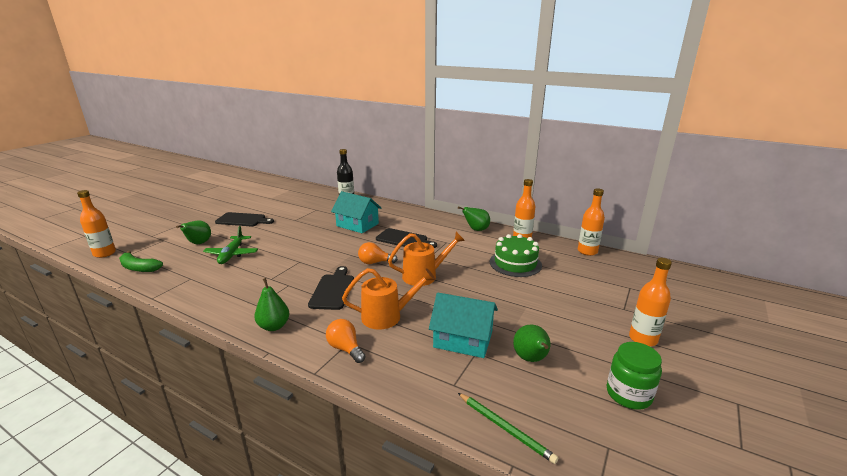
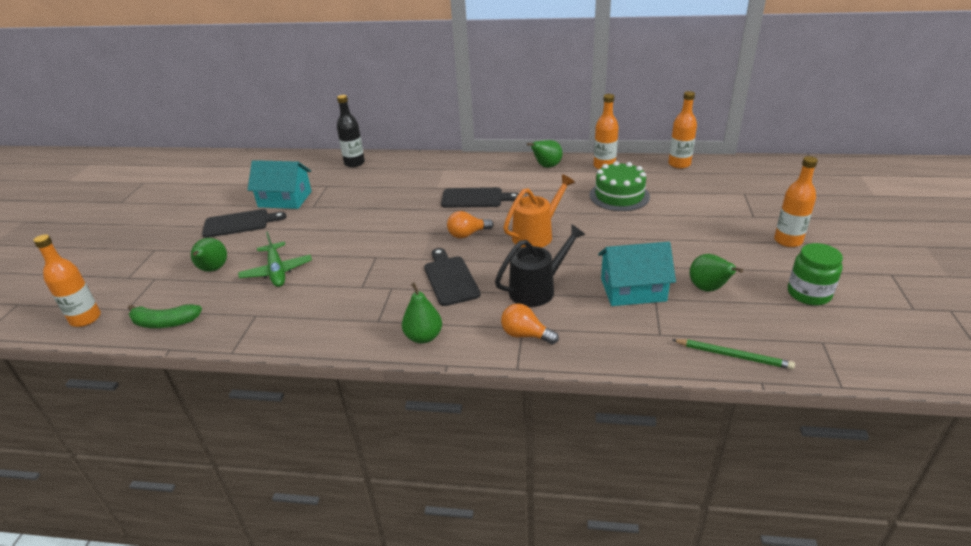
camera: 20 degrees left, 10 degrees up
turquoise house [331,191,381,233] -> turquoise house moved to [248,160,312,209]
orange watering can [342,268,436,330] -> black watering can [495,224,585,307]

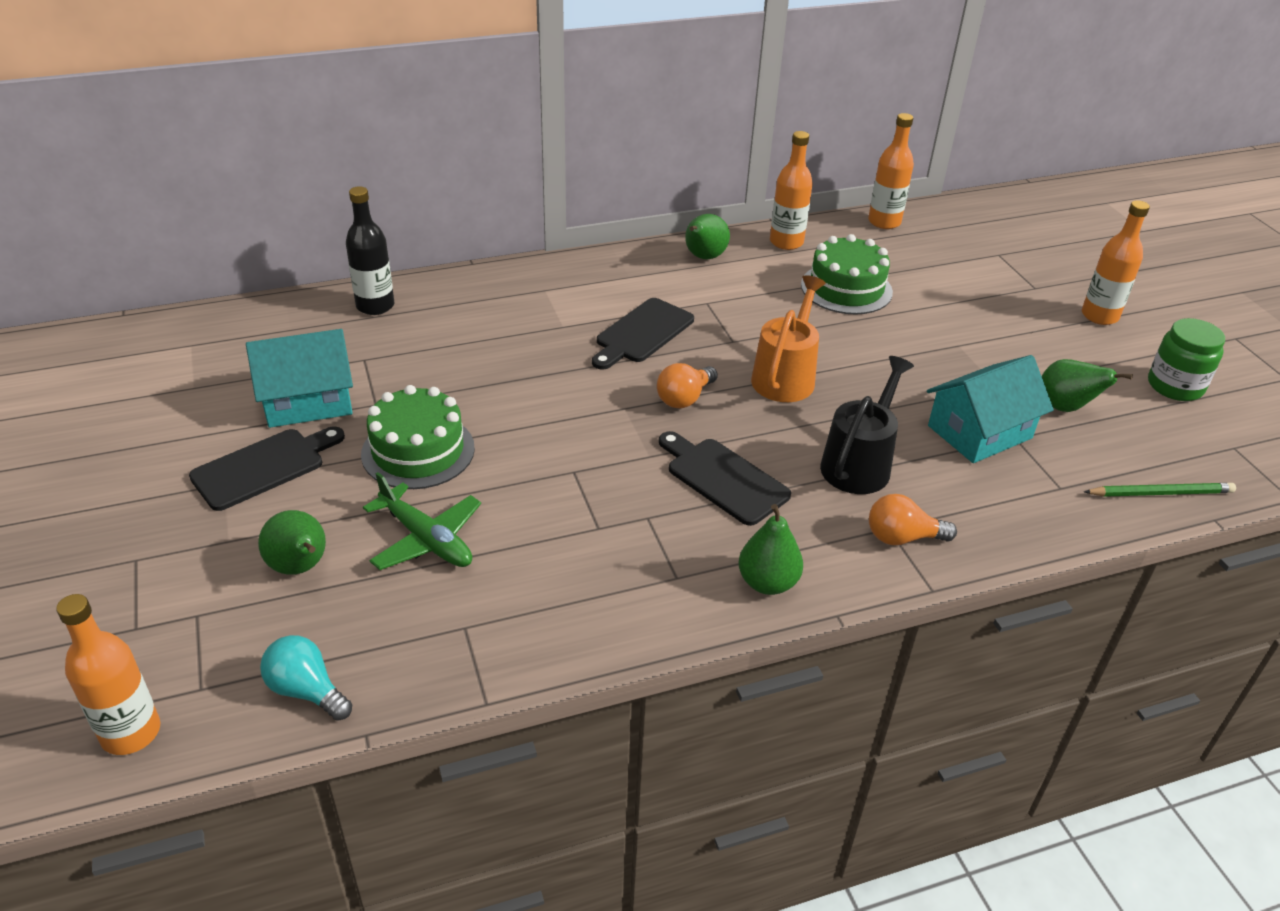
camera: 30 degrees left, 5 degrees up
green banana [128,304,202,328] -> turquoise light bulb [260,635,352,721]
black cutting board [441,187,519,208] -> black cutting board turned 150 degrees clockwise [592,298,694,370]
none -> green cake [361,385,475,489]

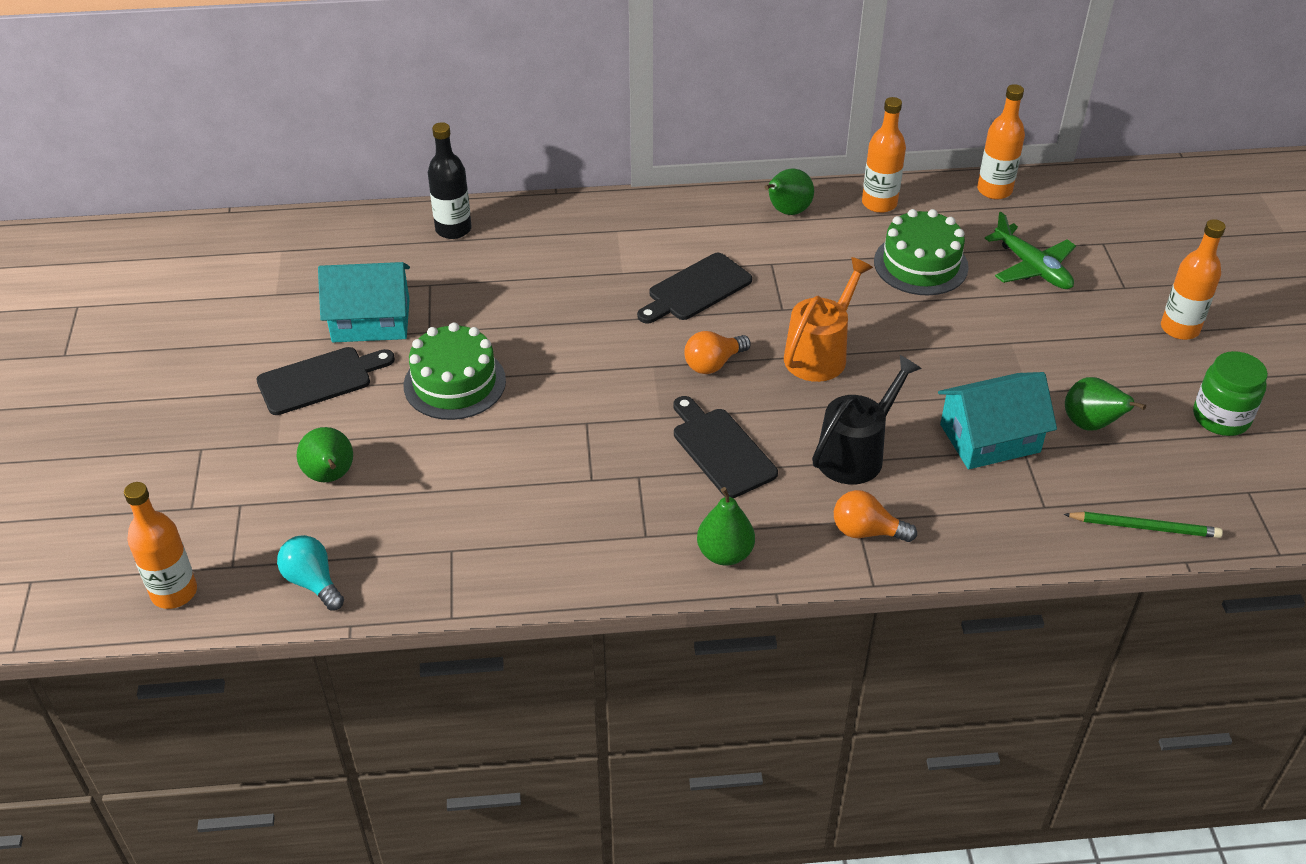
camera: 15 degrees right, 5 degrees up
green plane [363,472,481,570] -> green plane moved to [985,212,1076,289]

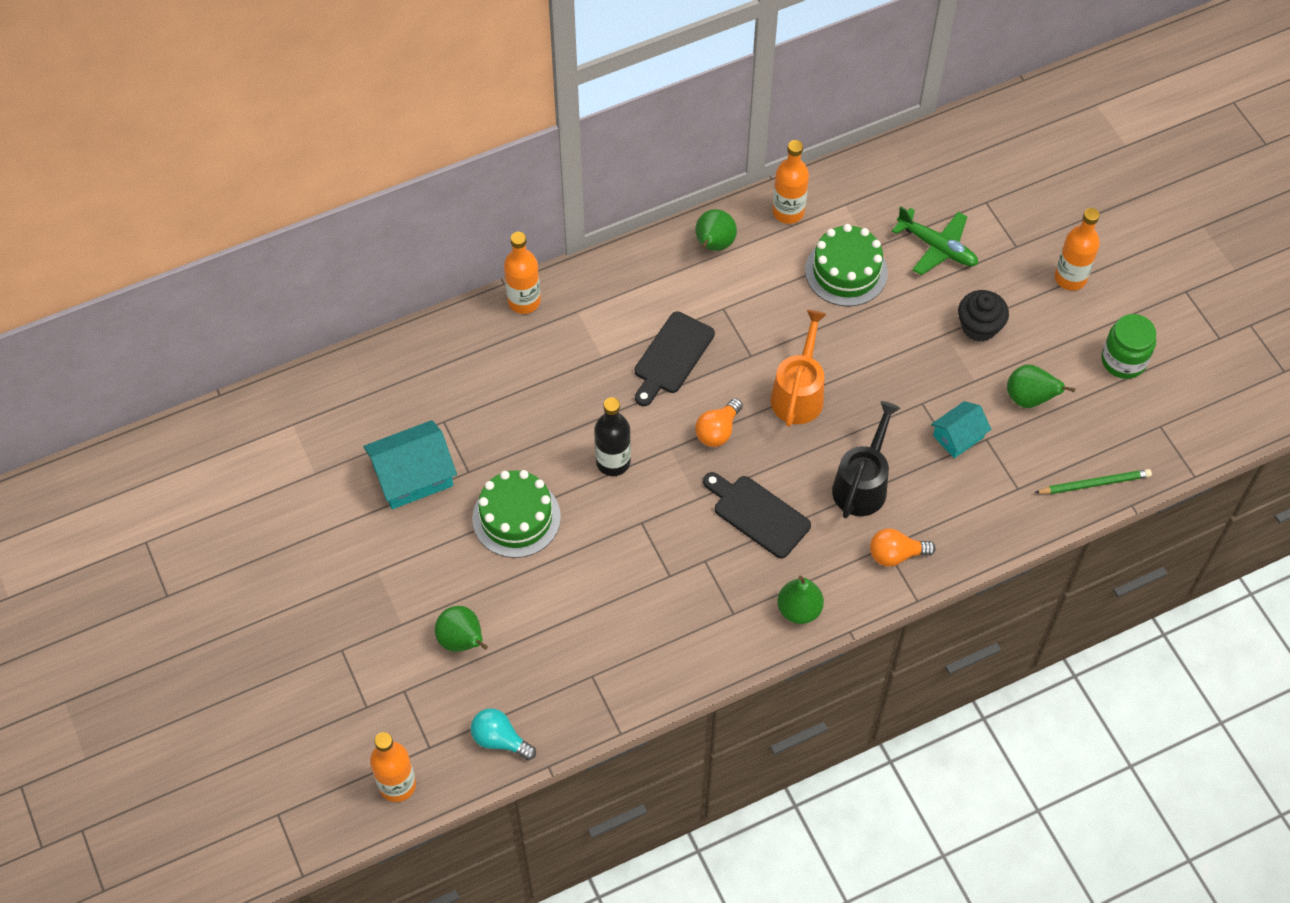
camera: 20 degrees left, 15 degrees up
black cutting board [257,347,395,415] -> none
black bottle [428,122,472,239] -> black bottle moved to [595,397,631,476]
turquoise house [938,372,1057,469] -> turquoise house [931,401,991,458], size x0.61
orange bottle [977,84,1025,199] -> orange bottle moved to [504,232,541,314]
none -> black cupcake [958,290,1009,342]

